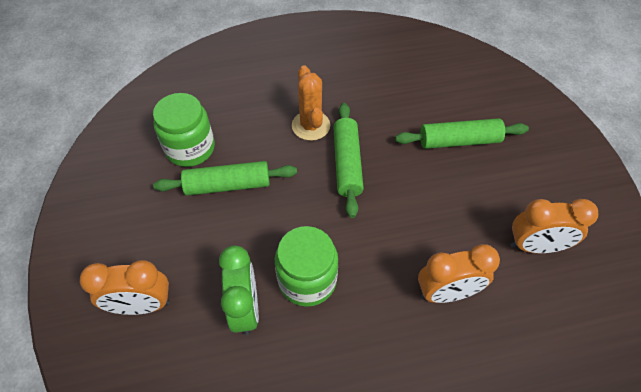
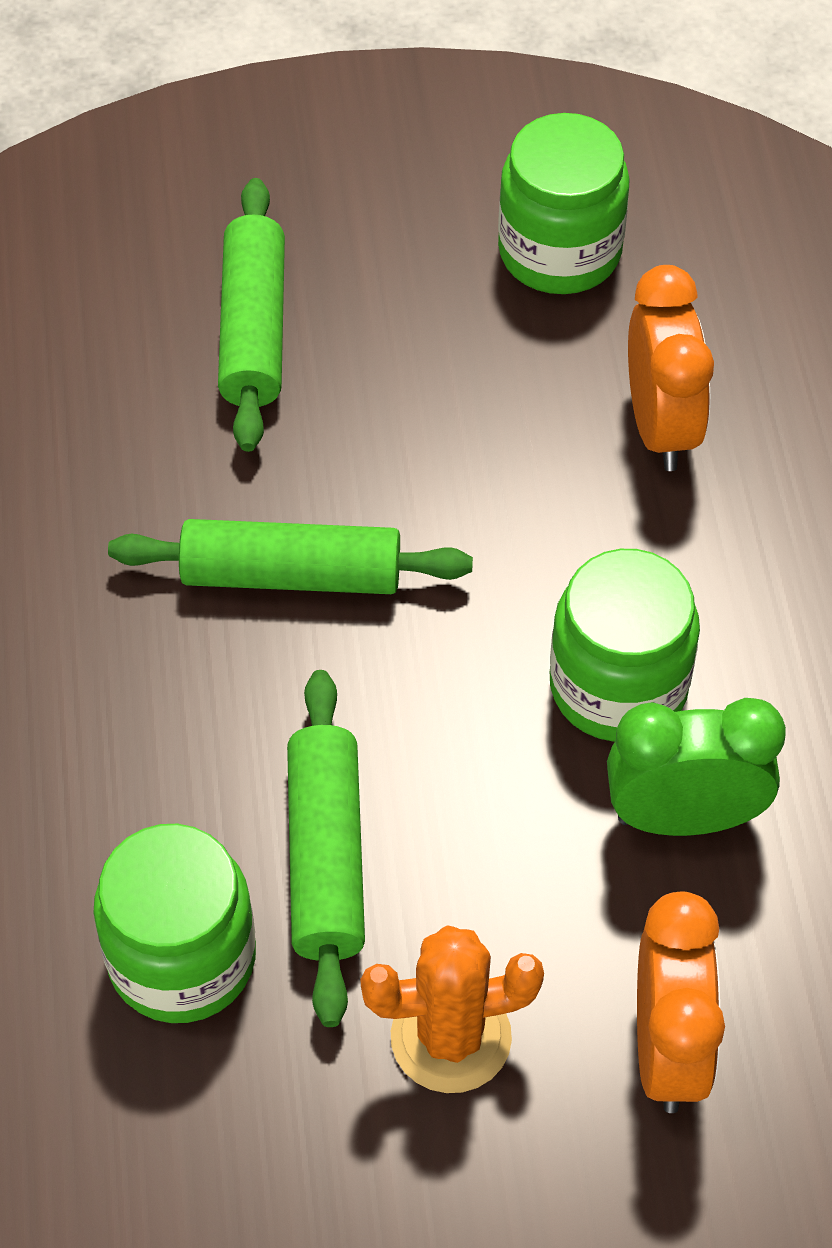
camera: 85 degrees left, 0 degrees up
orange cactus [292,65,330,141] -> orange cactus moved to [360,925,544,1093]
orange clock [510,199,598,253] -> green jar [498,113,630,294]

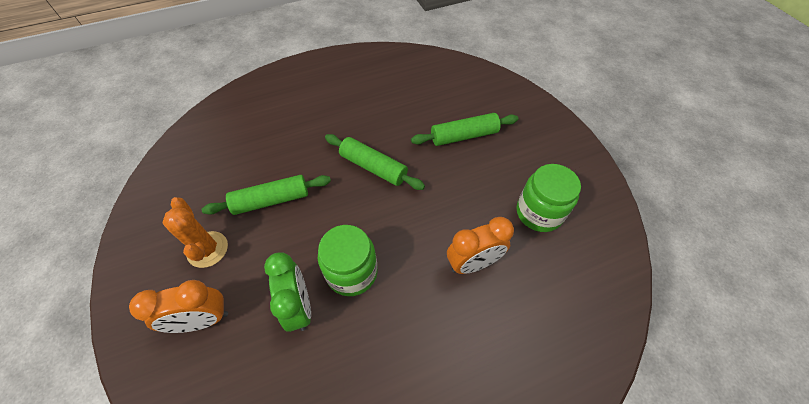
camera: 75 degrees right, 0 degrees up
green jar [94,824,256,1023] -> none
green rolling pin [108,519,473,594] -> green rolling pin turned 45 degrees counterclockwise [325,134,425,190]

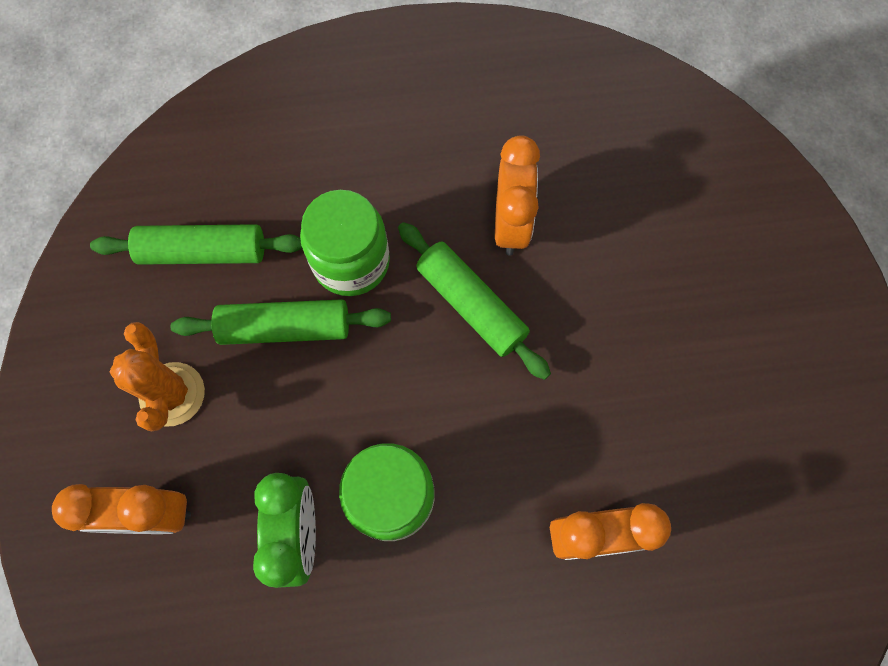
camera: 15 degrees right, 15 degrees up
green rolling pin [411,113,518,146] -> green rolling pin moved to [90,224,302,265]
green jar [517,164,581,232] -> green jar moved to [300,190,390,296]
none -> orange clock [495,135,540,256]

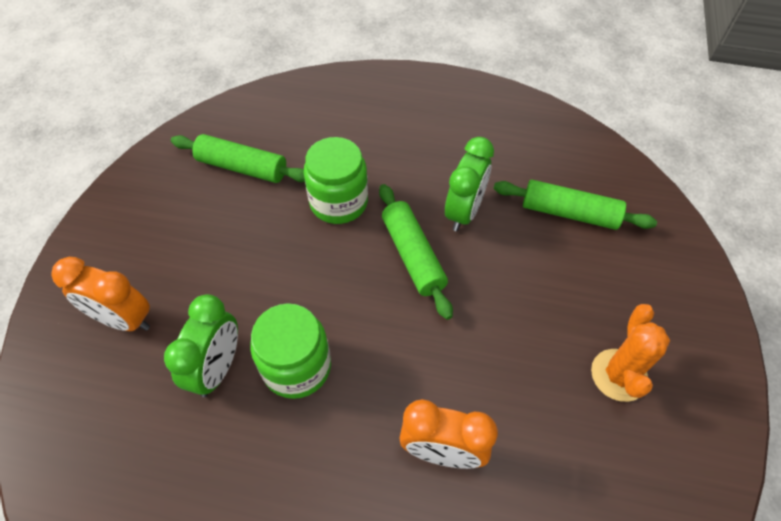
camera: 20 degrees right, 15 degrees down
orange cactus [110,322,205,431] -> orange cactus moved to [591,304,670,402]
green rolling pin [171,299,391,345] -> green rolling pin moved to [493,180,657,230]
orange clock [495,135,540,256] -> green clock [445,137,494,232]

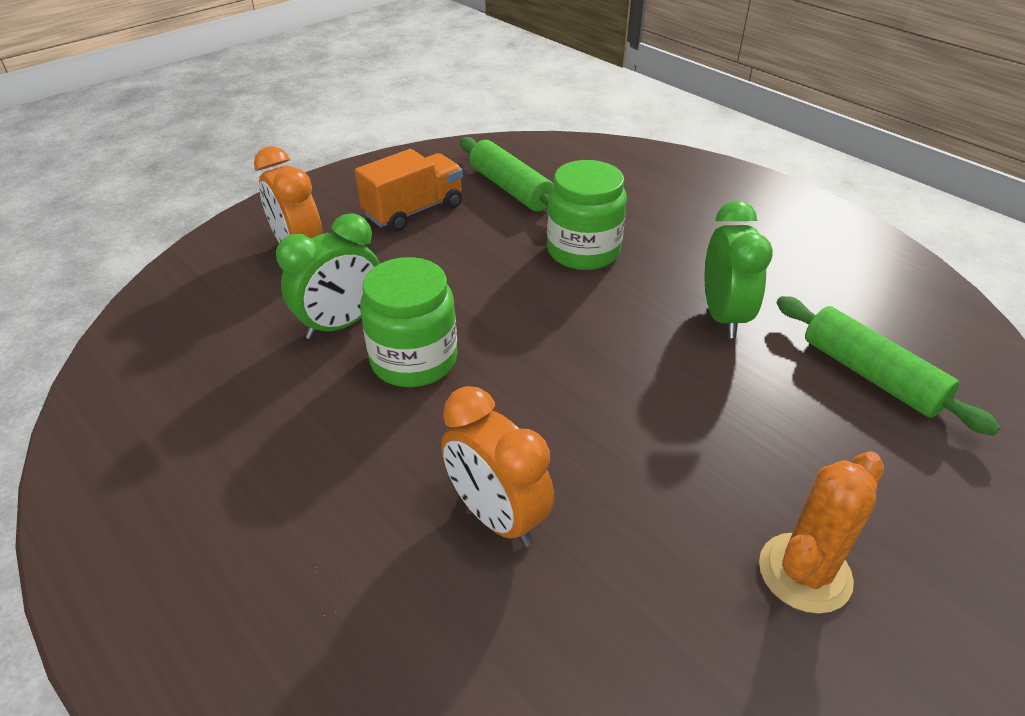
camera: 35 degrees right, 15 degrees down
green rolling pin [379,184,453,320] -> none
green clock [445,137,494,232] -> green clock turned 60 degrees counterclockwise [705,200,773,338]
none -> orange truck [355,149,463,232]

